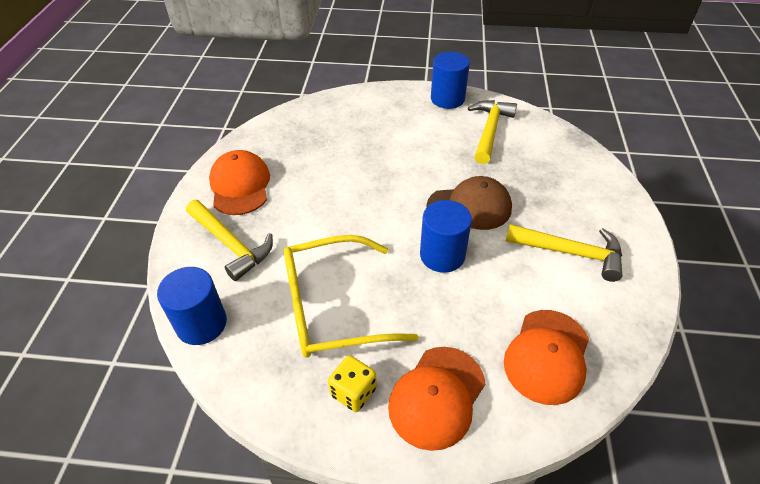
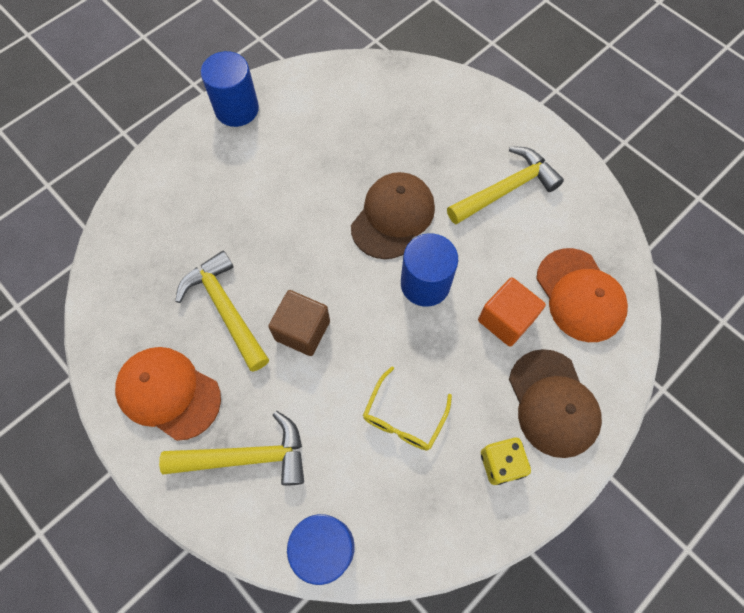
camera: 50 degrees left, 20 degrees up
yellow glasses [284,235,418,358] -> yellow glasses [363,366,452,450], size x0.52
orange cap [388,347,485,451] -> brown cap [509,349,602,458]
yellow hammer [468,100,517,164] -> yellow hammer moved to [175,250,269,372]
none -> brown cube [268,290,330,356]
none -> orange cube [478,277,546,347]

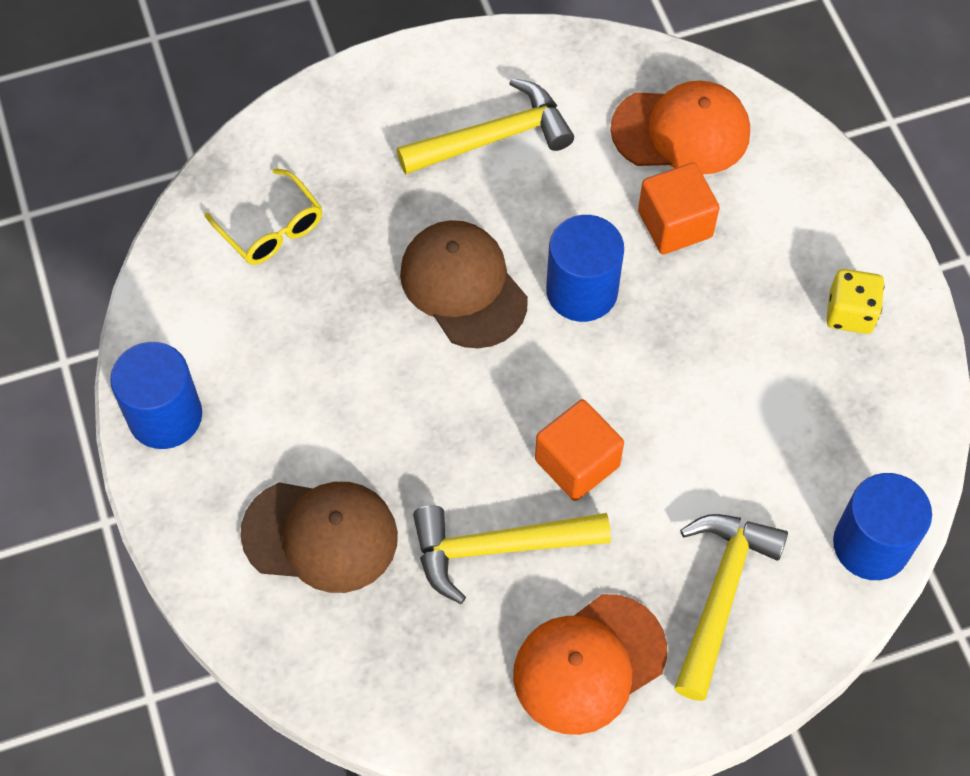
camera: 65 degrees left, 5 degrees down
brown cube [268,290,330,356] -> orange cube [535,399,624,501]
yellow glasses [363,366,452,450] -> yellow glasses moved to [205,168,322,265]
yellow hammer [447,146,564,224] -> yellow hammer turned 75 degrees clockwise [397,78,574,174]
brown cap [509,349,602,458] -> brown cap moved to [240,482,398,593]

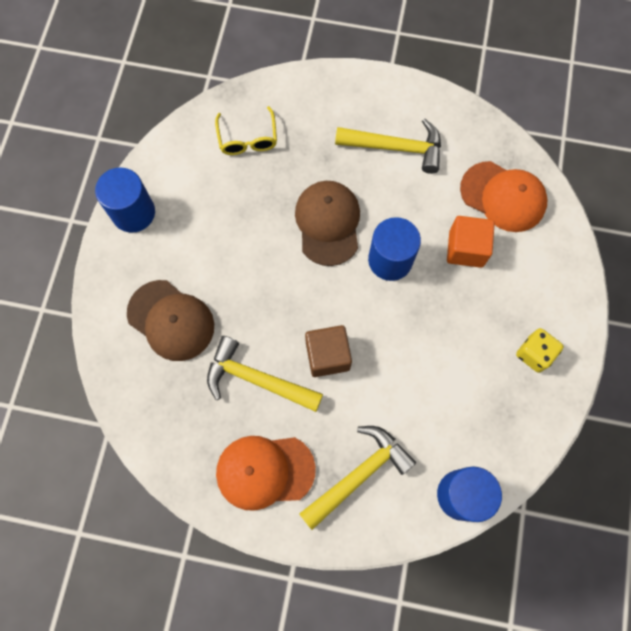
camera: 30 degrees right, 10 degrees up
orange cube [535,399,624,501] -> brown cube [305,325,352,377]

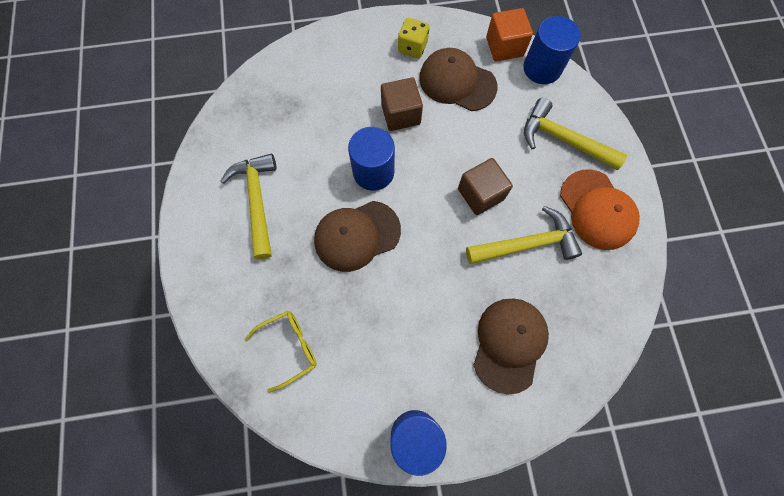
camera: 110 degrees left, 0 degrees up
yellow hammer [207,336,323,412] -> yellow hammer turned 105 degrees counterclockwise [466,206,582,264]
orange cube [447,216,495,268] -> orange cube moved to [486,8,533,61]
orange cap [460,161,548,232] -> none
none -> brown cube [381,77,423,131]
none -> brown cap [419,48,497,111]

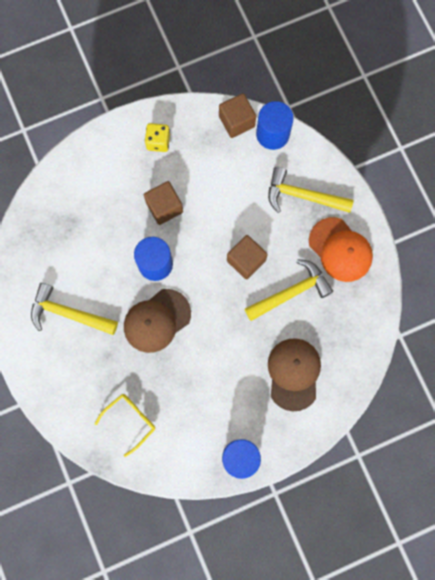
camera: 15 degrees left, 5 degrees up
yellow hammer [220,154,276,259] -> yellow hammer turned 45 degrees counterclockwise [31,283,118,335]
brown cap [419,48,497,111] -> none
orange cube [486,8,533,61] -> brown cube [219,93,256,138]

